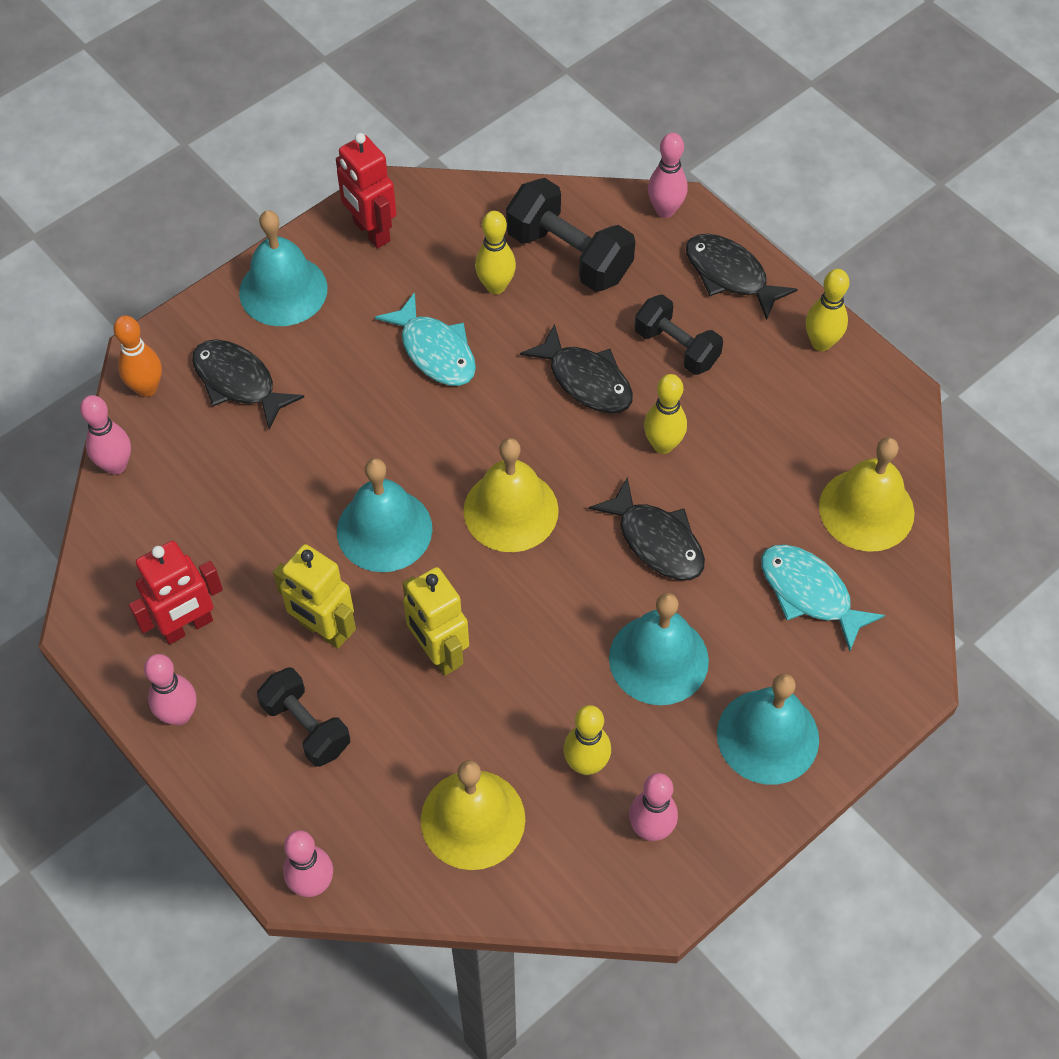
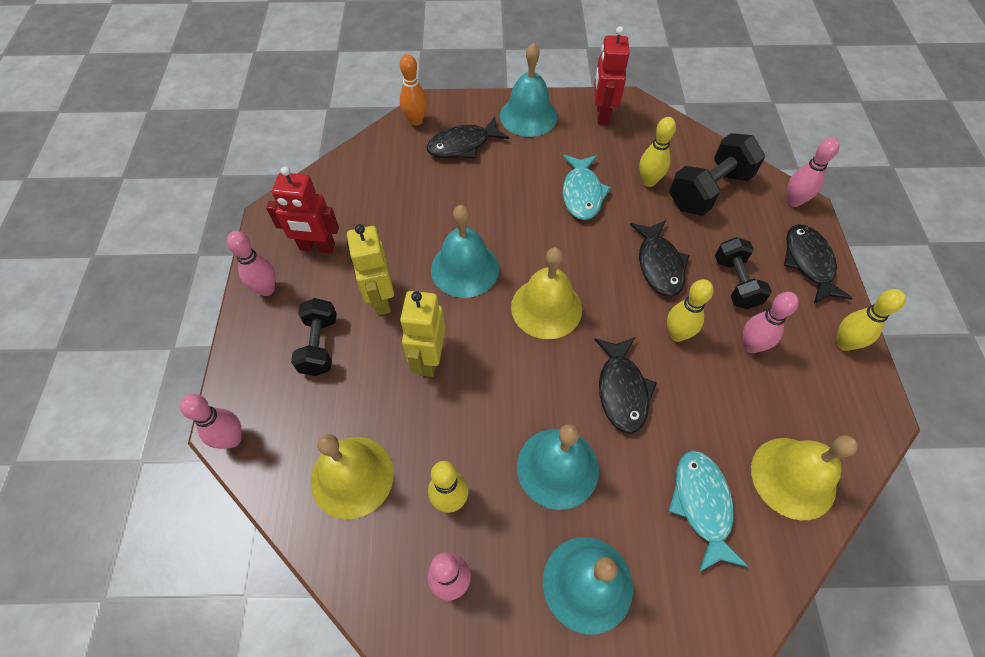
camera: 40 degrees right, 0 degrees up
pink bowling pin [80,395,131,475] -> pink bowling pin moved to [743,292,799,353]
black fish [192,339,304,429] -> black fish turned 105 degrees counterclockwise [426,117,509,158]
black dumbbell [506,178,635,292] -> black dumbbell turned 60 degrees clockwise [669,133,765,216]

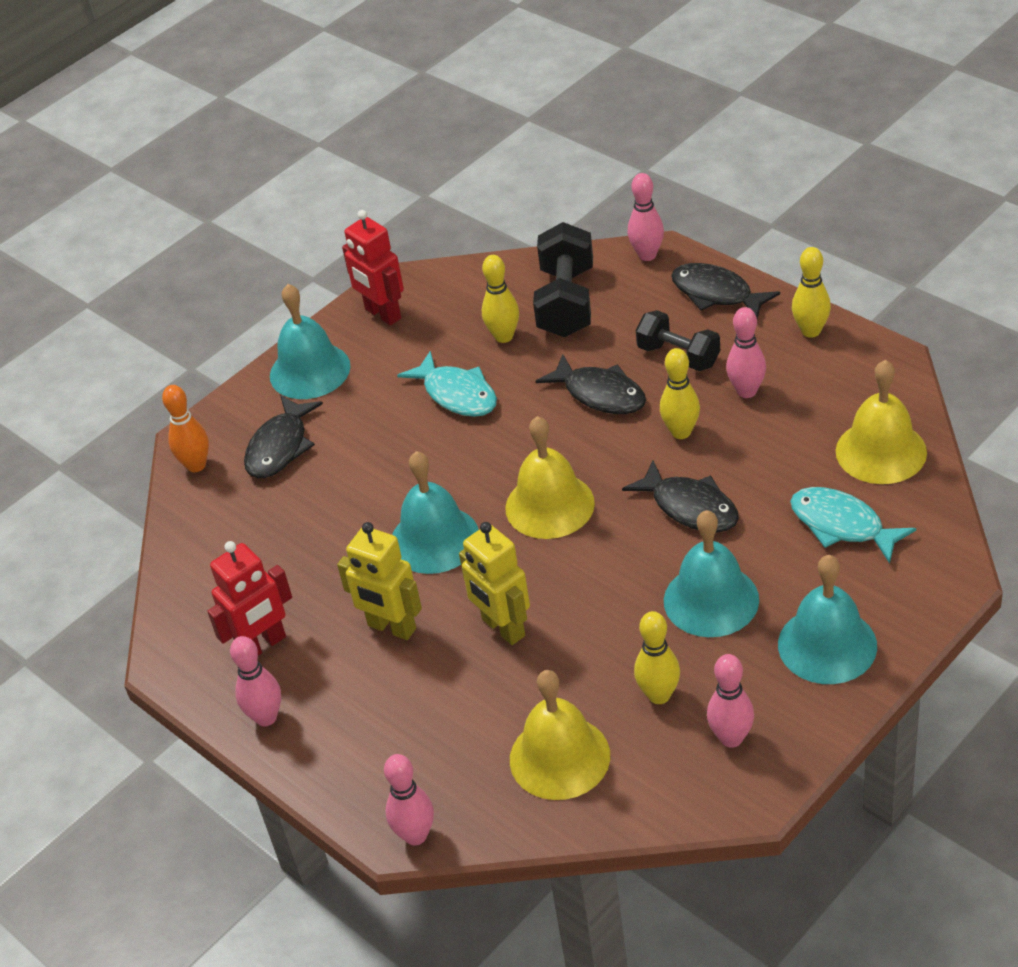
camera: 40 degrees left, 15 degrees down
black dumbbell [291,298,337,376] -> none

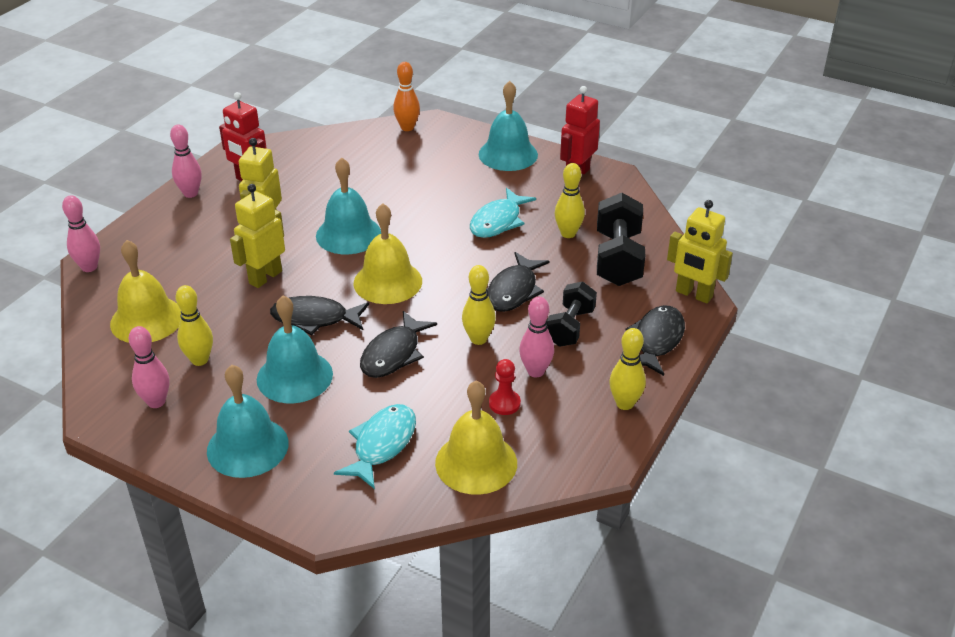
camera: 70 degrees right, 5 degrees down
black fish [244,395,323,478] -> black fish moved to [270,296,369,335]
black dumbbell [533,222,593,337] -> black dumbbell turned 75 degrees counterclockwise [597,193,645,286]
pink bowling pin [628,173,664,261] -> yellow robot [667,200,733,303]
none -> red pawn [489,359,521,415]

